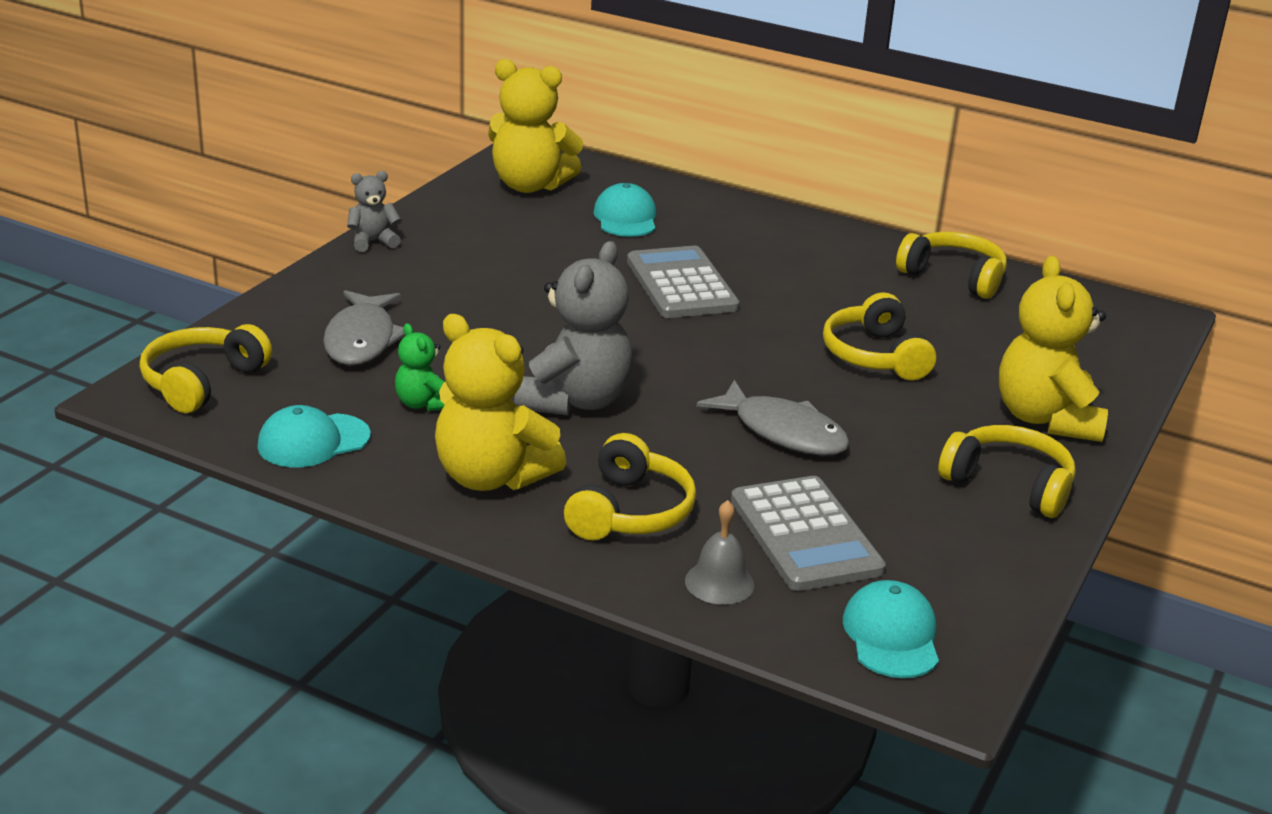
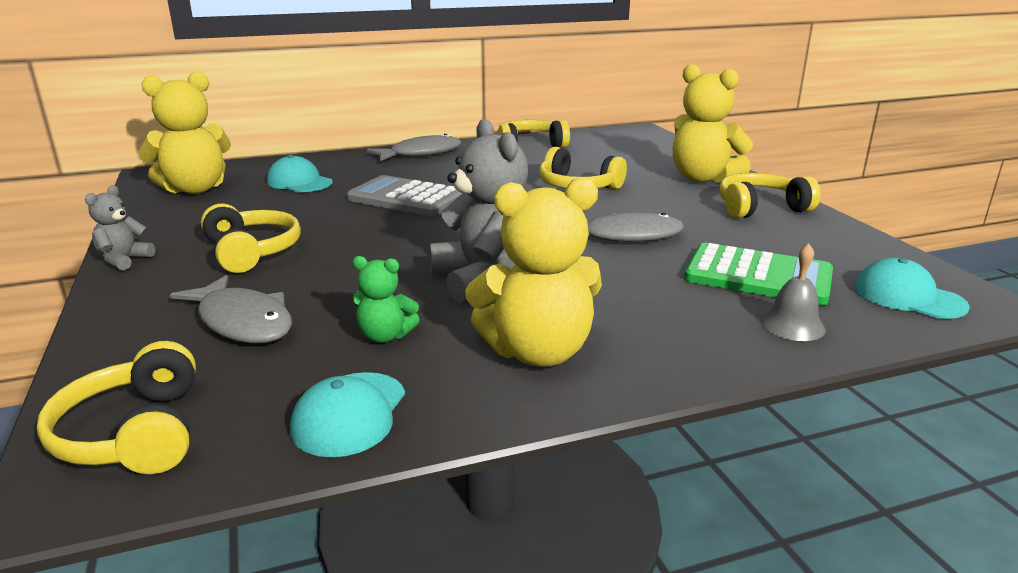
camera: 45 degrees left, 5 degrees down
yellow headphones [564,433,696,540] -> yellow headphones moved to [201,203,301,273]
grey calculator [731,476,886,591] -> green calculator [684,243,833,305]
none -> grey fish [367,134,462,161]

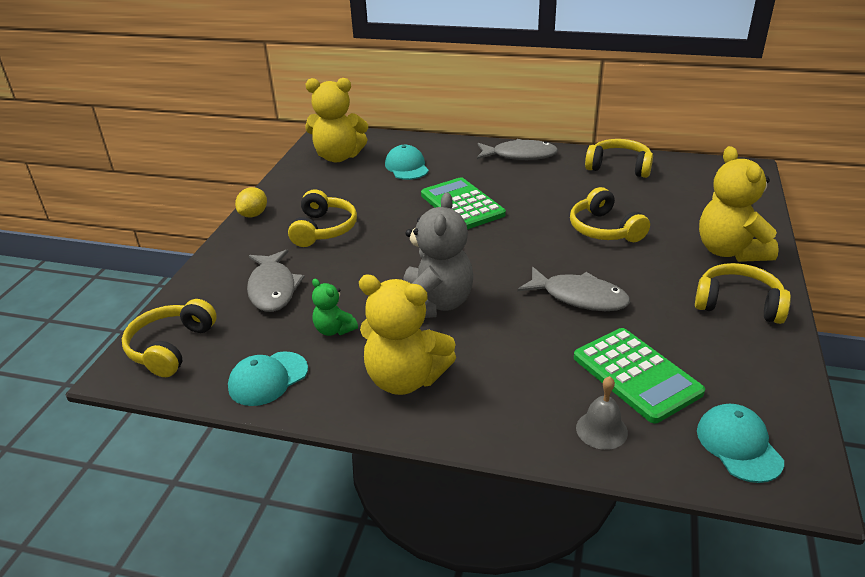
camera: 35 degrees right, 10 degrees up
grey teddy bear [85,185,155,270] -> yellow lemon [235,187,267,218]
grey calculator [347,175,463,216] -> green calculator [421,177,506,230]

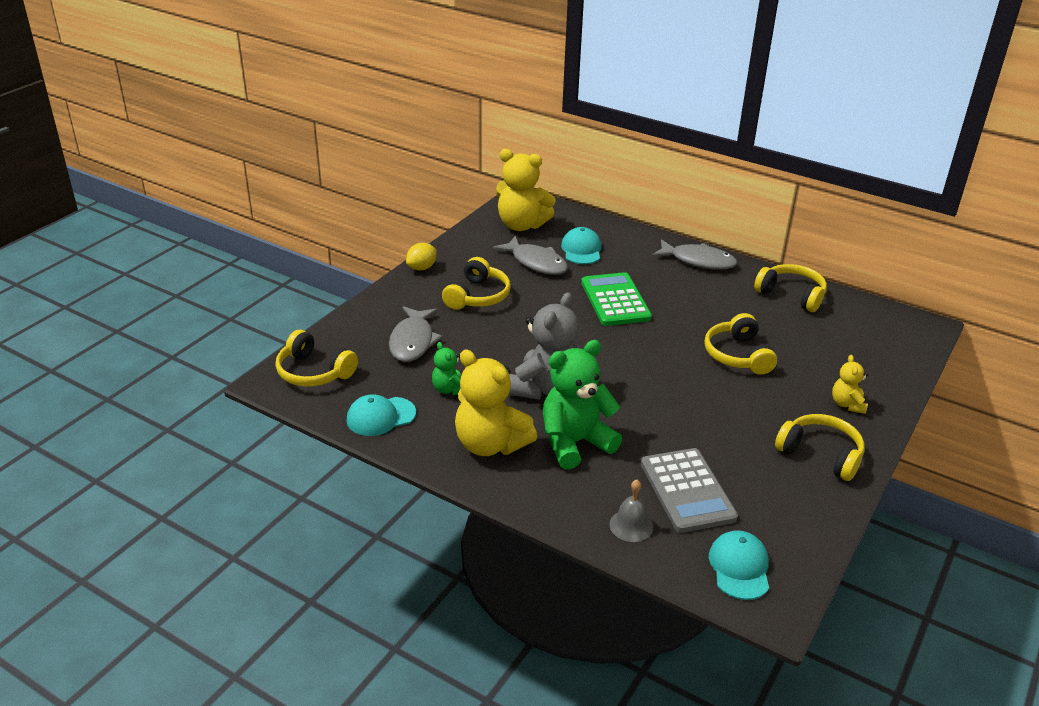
camera: 15 degrees right, 0 degrees up
yellow headphones [122,299,217,377] -> yellow headphones turned 90 degrees counterclockwise [275,330,358,387]
grey fish [517,267,630,311] -> grey fish moved to [493,236,568,275]
green calculator [574,328,705,423] -> grey calculator [641,448,738,533]
yellow teddy bear [699,146,779,262] -> yellow teddy bear [832,355,868,414], size x0.51
none -> green teddy bear [543,340,622,470]

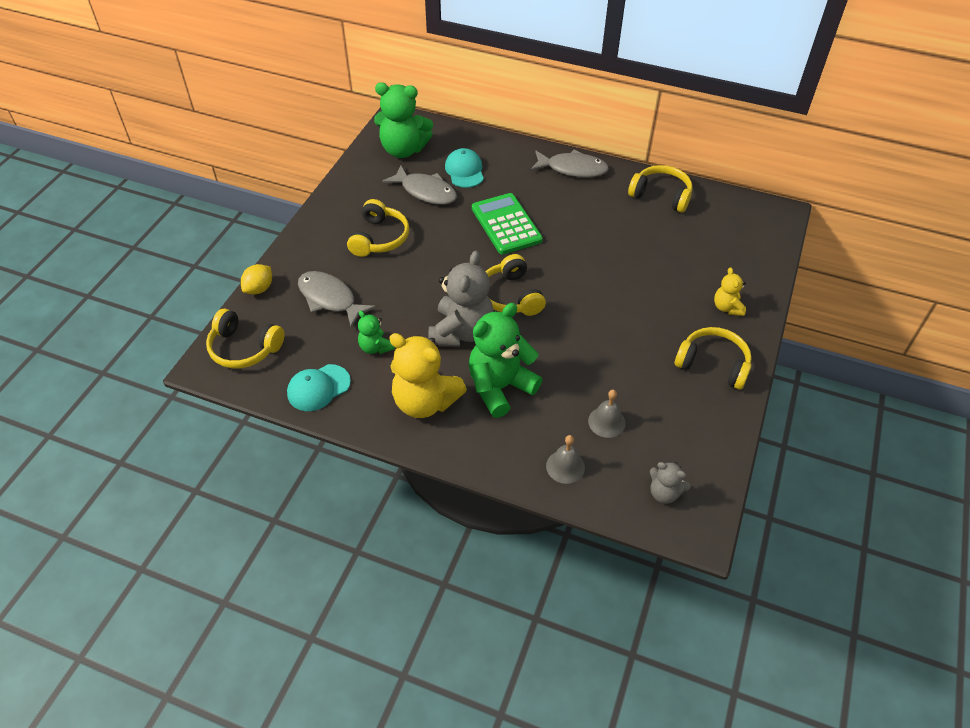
camera: 10 degrees left, 15 degrees up
grey fish [389,306,443,362] -> grey fish turned 135 degrees clockwise [298,271,376,328]
yellow lemon [406,243,437,270] -> yellow lemon moved to [241,264,272,295]
yellow teddy bear [496,149,556,231] -> green teddy bear [374,83,433,158]
grey calculator [641,448,738,533] -> grey bell [588,390,626,438]
yellow headphones [704,313,777,375] -> yellow headphones moved to [486,254,546,316]
turquoise cap [709,530,769,600] -> grey teddy bear [650,461,691,504]

